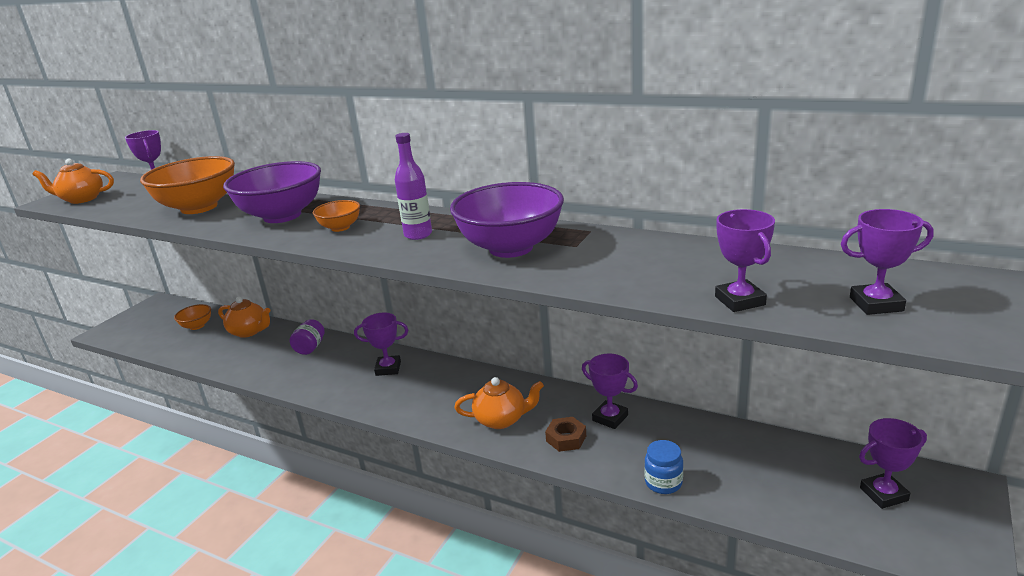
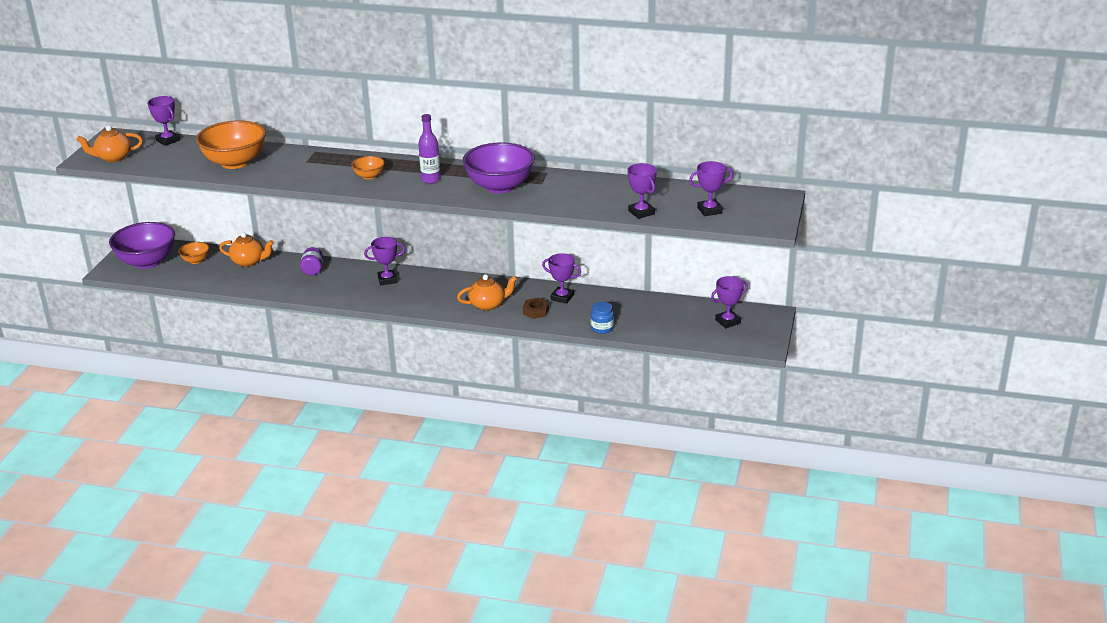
camera: 15 degrees left, 5 degrees up
purple bowl [223,161,321,223] -> purple bowl moved to [109,222,175,269]

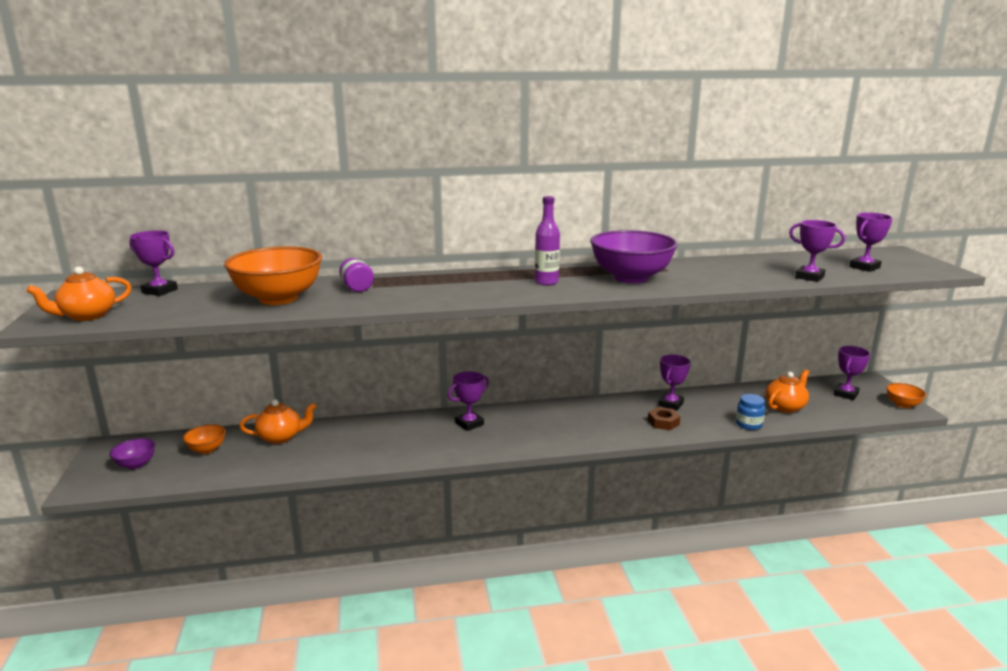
camera: 25 degrees left, 10 degrees down
purple bowl [109,222,175,269] -> purple bowl [110,438,156,469], size x0.47
purple jar [300,247,323,275] -> purple jar moved to [339,258,374,292]
orange bowl [351,156,385,180] -> orange bowl moved to [886,383,927,408]
orange teapot [457,274,517,311] -> orange teapot moved to [765,369,809,413]
purple trophy [542,253,581,304] -> purple trophy turned 60 degrees counterclockwise [658,354,691,411]

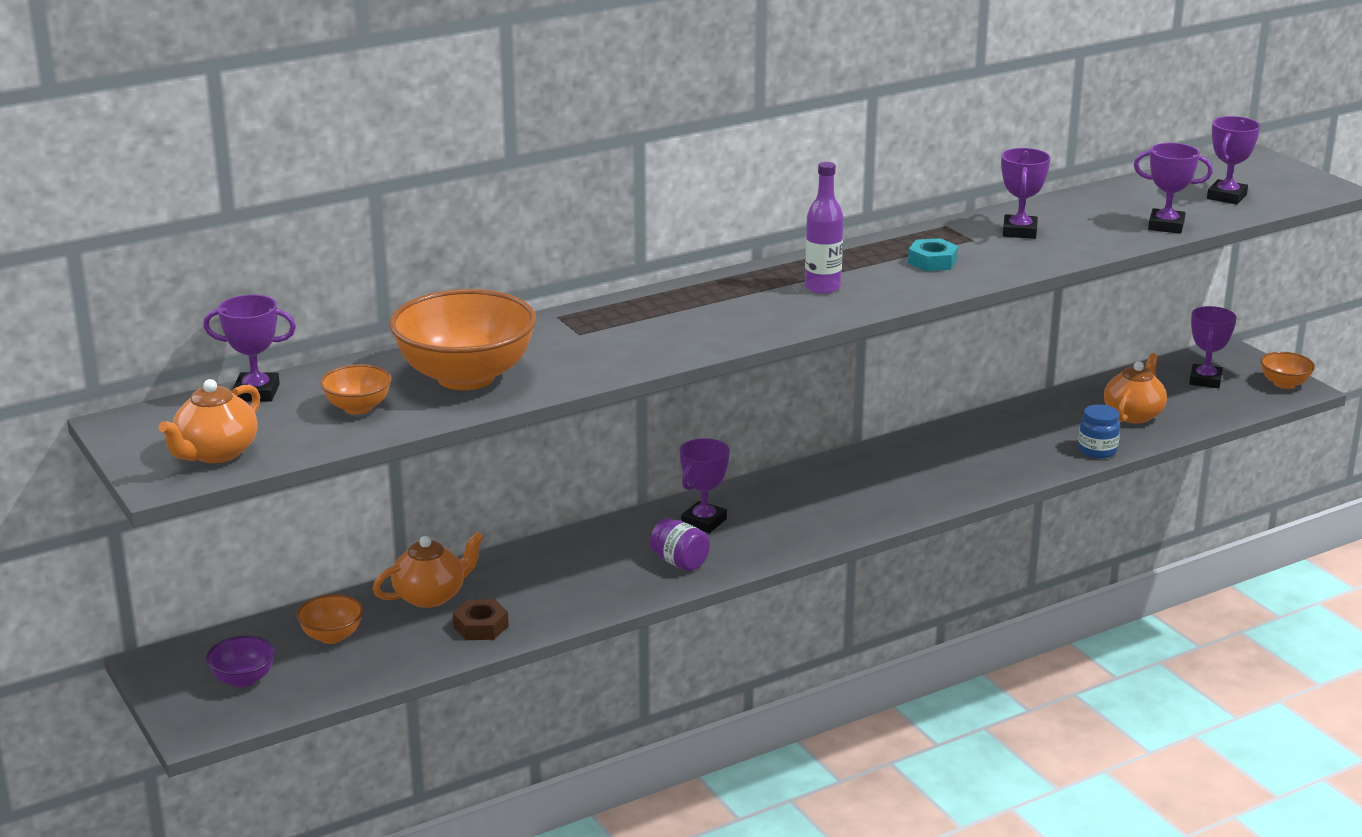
camera: 20 degrees left, 5 degrees up
purple jar [339,258,374,292] -> purple jar moved to [650,518,710,571]
purple bowl [590,230,678,283] -> turquoise nut [908,238,958,271]
brown nut [648,407,681,430] -> brown nut moved to [453,599,509,640]
purple trophy [658,354,691,411] -> purple trophy moved to [1001,148,1051,239]
none -> orange bowl [320,364,392,414]

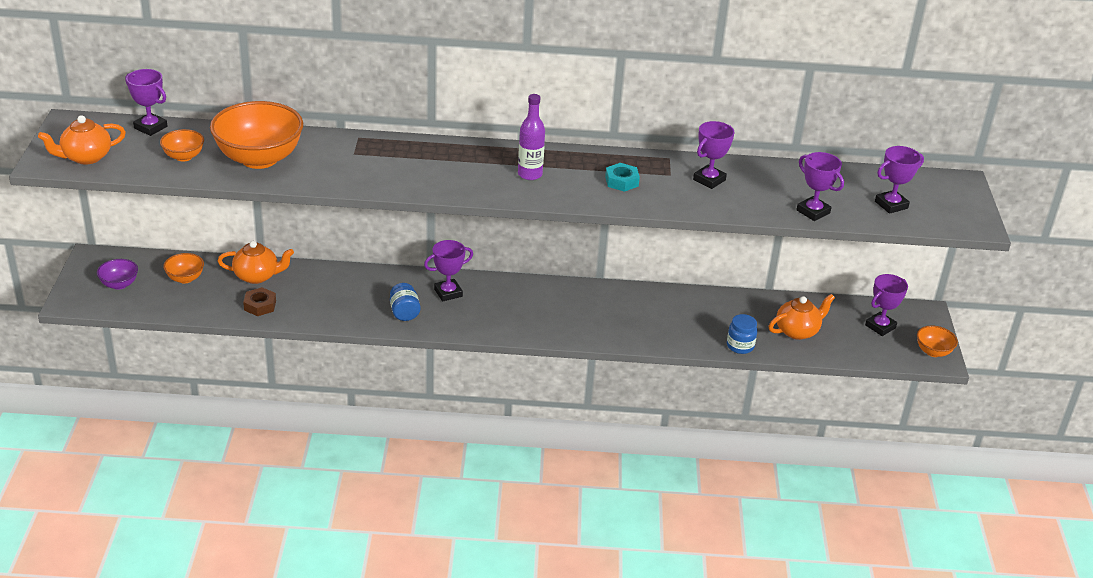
camera: 30 degrees right, 10 degrees up
purple jar [650,518,710,571] -> blue jar [390,283,421,321]

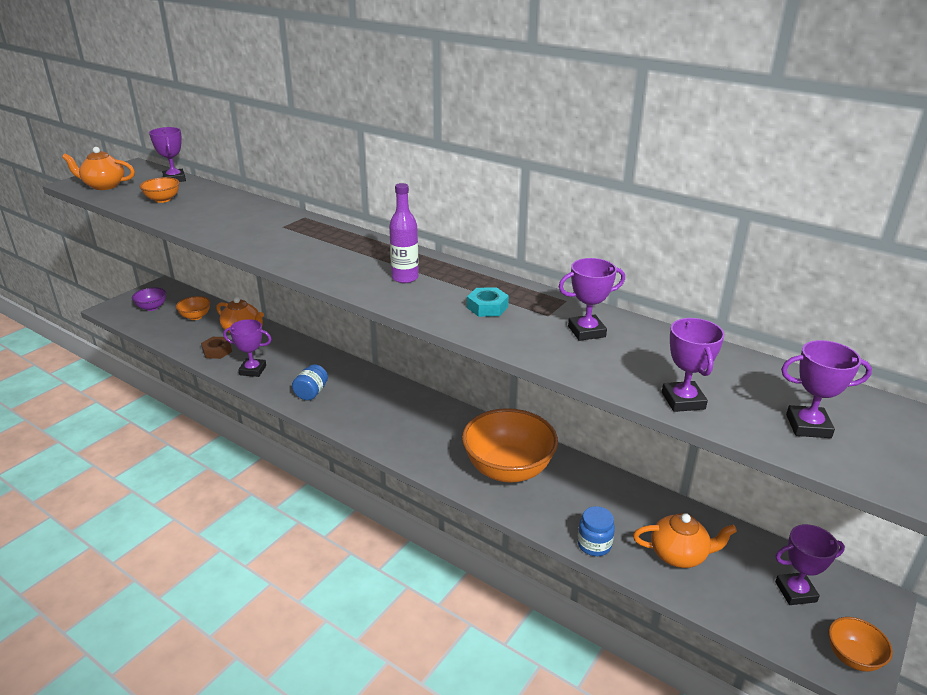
camera: 35 degrees right, 5 degrees down
orange bowl [210,101,303,169] -> orange bowl moved to [462,408,558,483]
purple trophy [424,240,473,301] -> purple trophy moved to [223,319,272,377]

